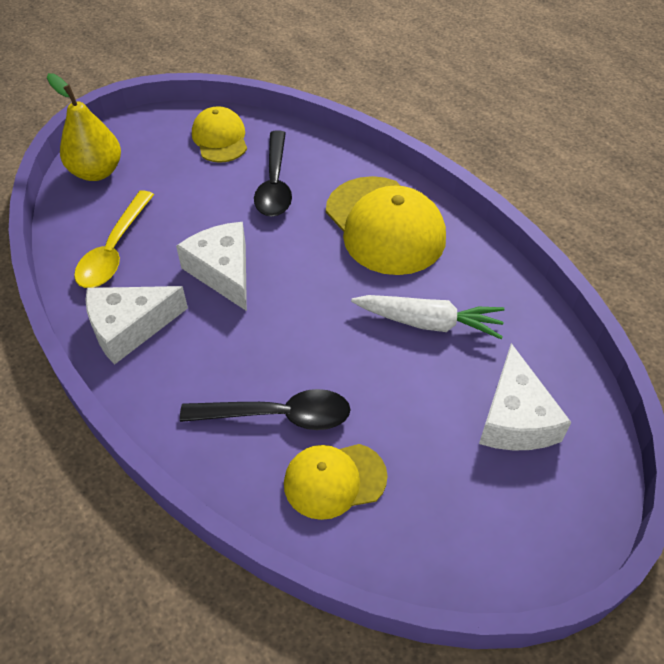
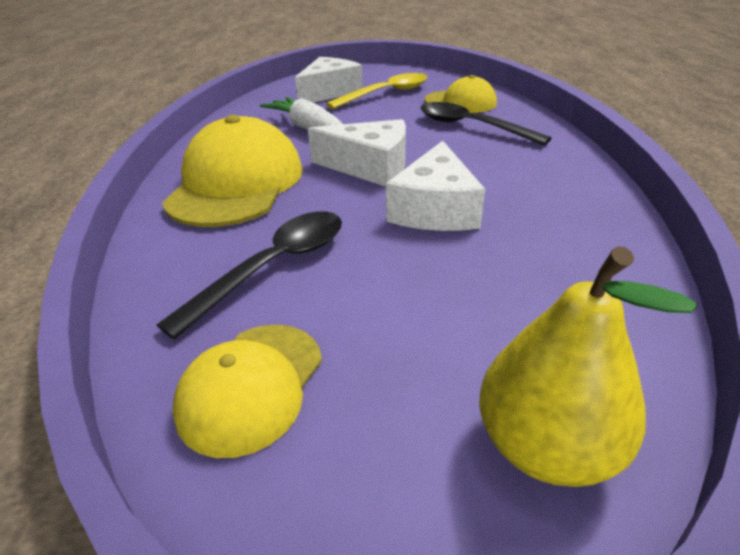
camera: 140 degrees left, 15 degrees down
yellow spoon [74,190,154,288] -> yellow spoon moved to [326,73,427,109]
white cheese [86,286,188,365] -> white cheese moved to [308,119,406,187]

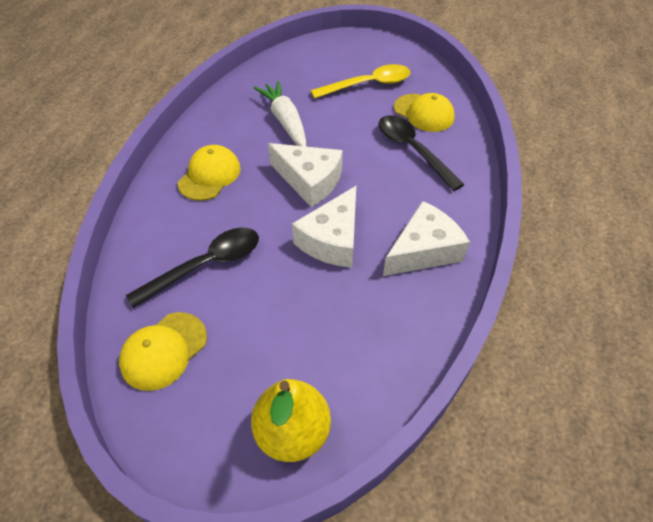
camera: 15 degrees right, 15 degrees up
yellow cap [162,115,303,227] -> yellow cap [178,145,241,201], size x0.59
white cheese [295,57,363,102] -> white cheese moved to [383,201,470,276]

